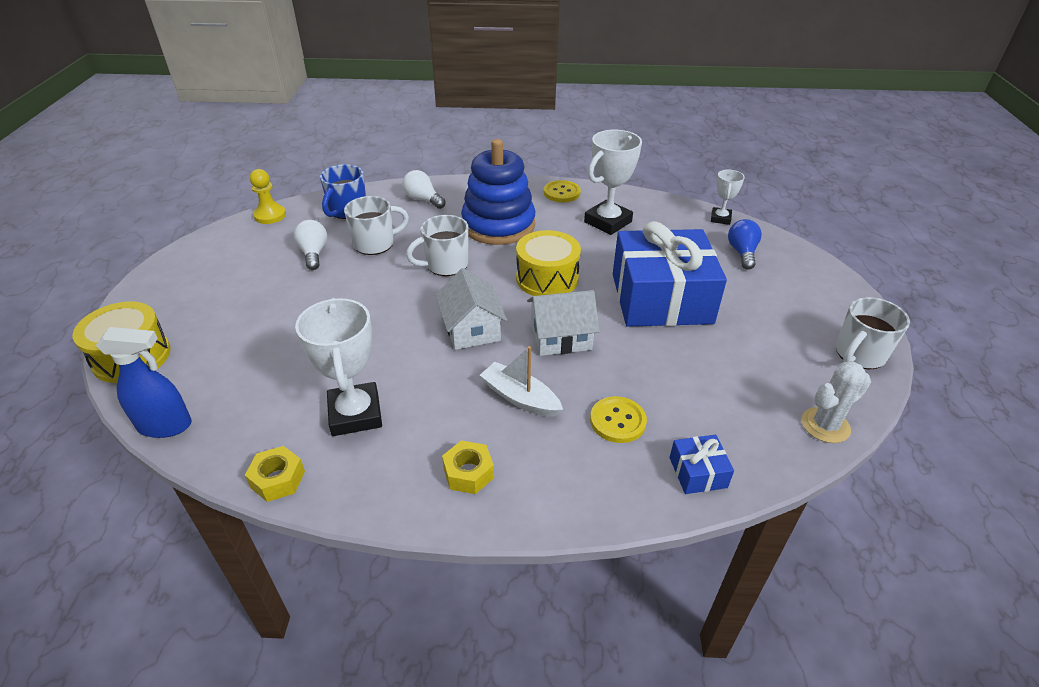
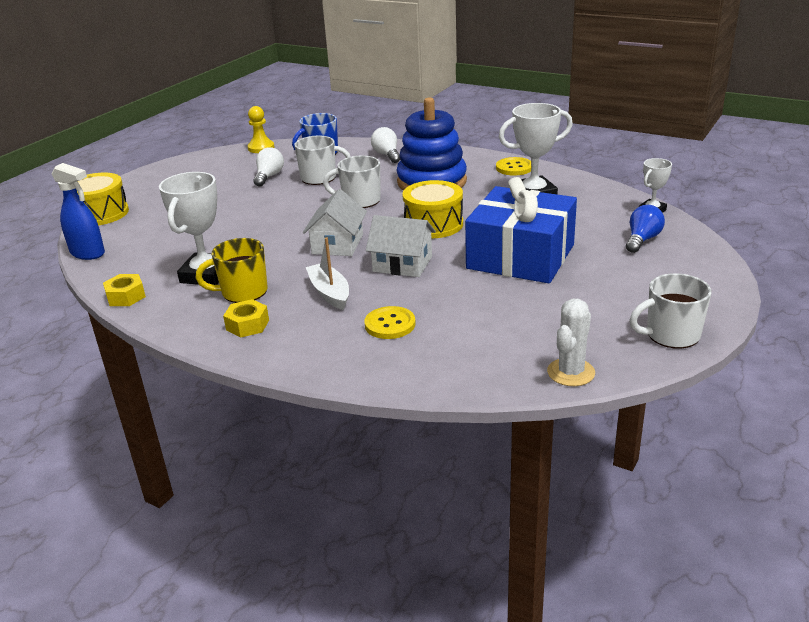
camera: 30 degrees right, 10 degrees down
blue gift [670,435,734,494] -> none
white cactus [802,361,871,443] -> white cactus turned 60 degrees counterclockwise [547,299,595,386]
none -> yellow mug [196,238,267,303]

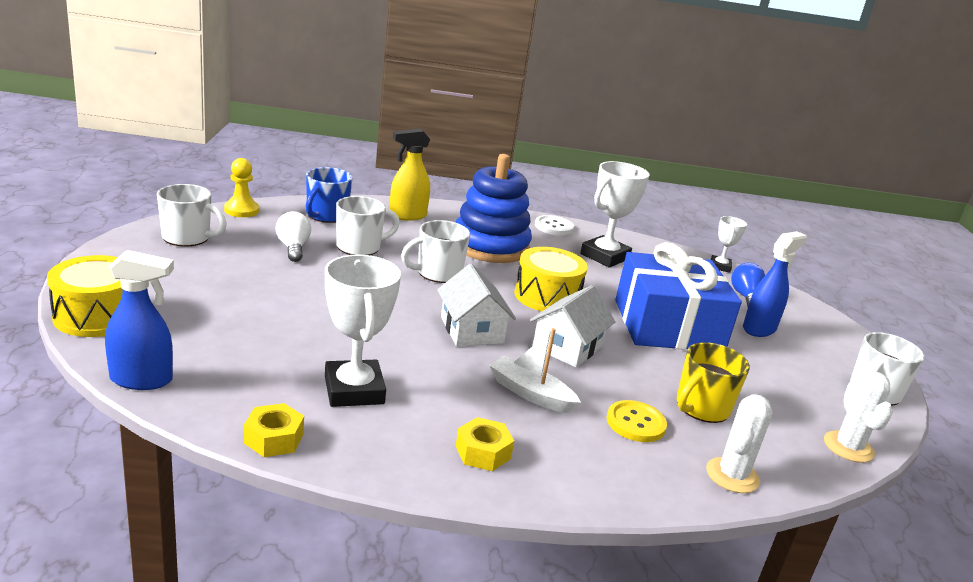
camera: 35 degrees left, 5 degrees down
yellow mug [196,238,267,303] -> yellow mug moved to [677,342,750,423]
white house [366,215,436,277] -> white house turned 45 degrees counterclockwise [530,285,615,368]
white light bulb [371,127,400,163] -> yellow spray bottle [390,129,430,221]
yellow button [496,157,531,176] -> white button [535,215,574,235]
none -> white mug [157,184,227,247]
none -> white cactus [706,394,772,493]
none -> blue spray bottle [743,231,807,337]

